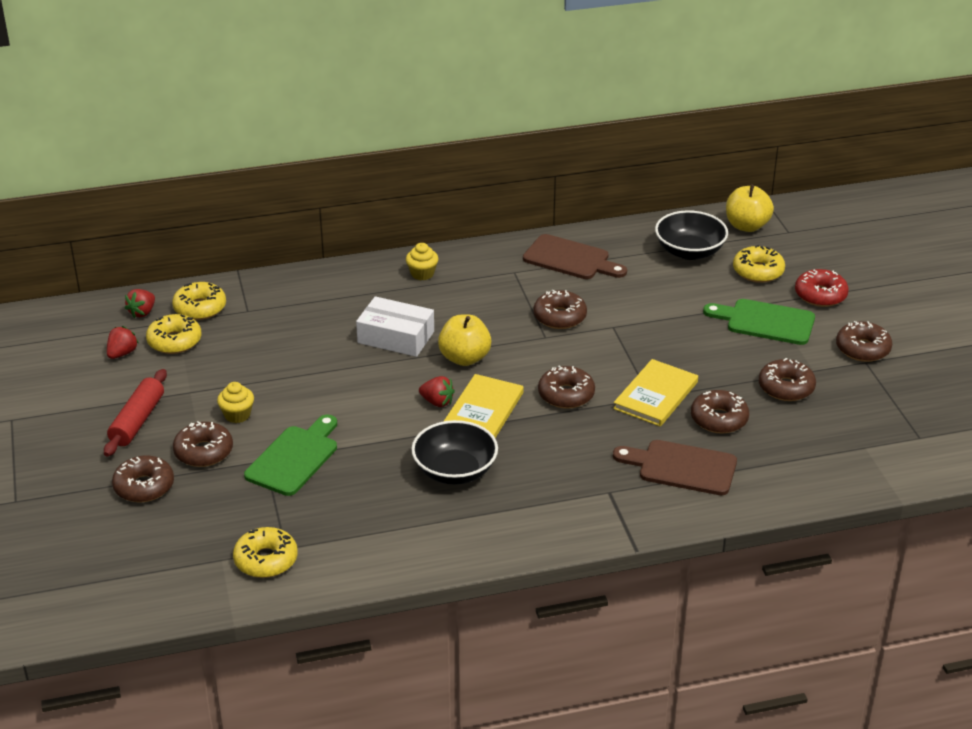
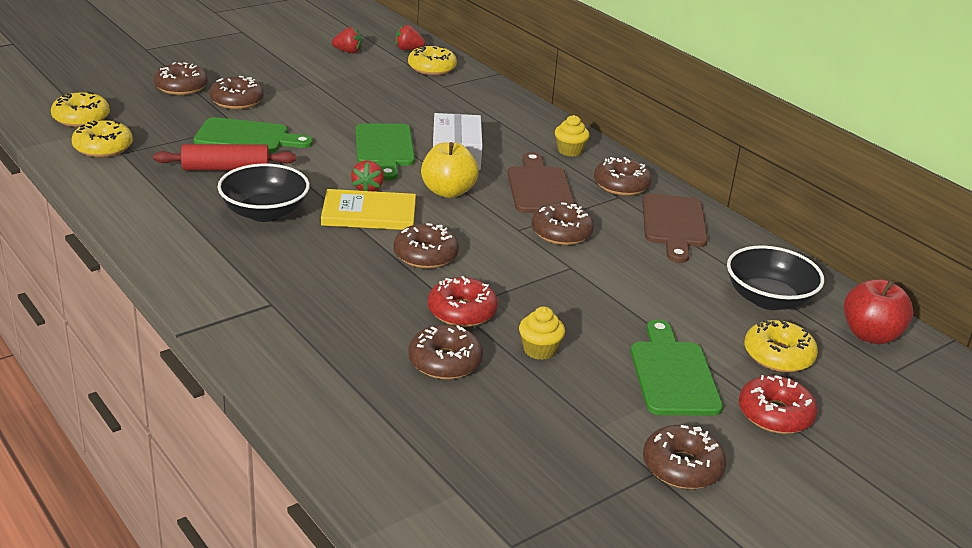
camera: 65 degrees right, 5 degrees down
red rolling pin [104,369,167,457] -> red rolling pin moved to [153,144,296,170]
yellow donut [146,314,201,354] -> yellow donut moved to [51,91,110,127]
yellow cupcake [217,382,254,423] -> yellow cupcake moved to [519,306,565,360]
yellow book [613,359,698,427] -> red donut [428,276,498,327]
brown cutting board [613,440,737,495] -> brown cutting board moved to [508,152,575,213]
yellow apple [726,185,774,232] -> red apple [844,279,914,344]
brown donut [759,358,816,401] -> brown donut moved to [594,157,652,196]
none -> green cutting board [356,123,415,180]

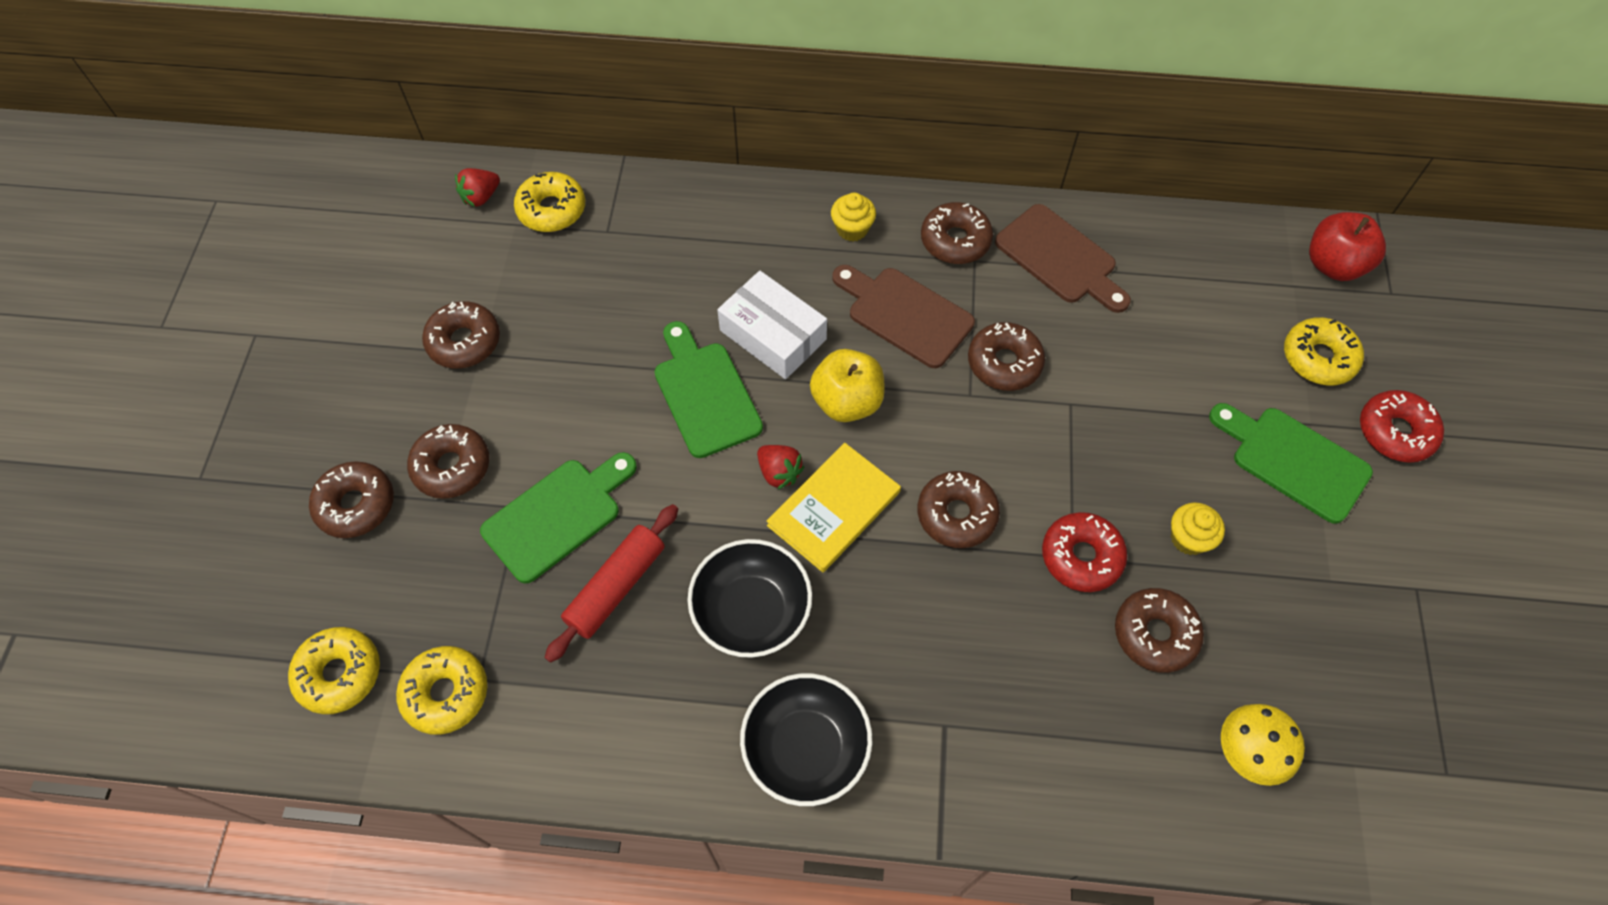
camera: 45 degrees left, 30 degrees up
red strawberry [332,27,362,53] -> none
green cutting board [356,123,415,180] -> green cutting board turned 150 degrees counterclockwise [654,321,763,458]
brown donut [643,425,726,489] -> brown donut moved to [422,301,500,369]
black bowl [727,245,824,310] -> black bowl moved to [740,673,872,806]
none -> yellow mushroom [1221,704,1305,786]

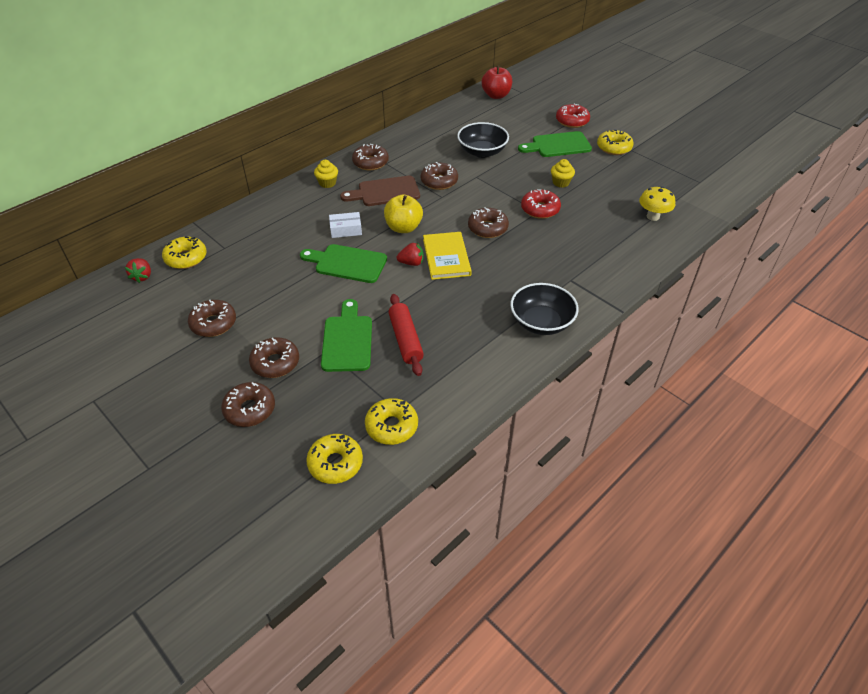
camera: 50 degrees left, 15 degrees down
black bowl [687,539,812,658] -> black bowl moved to [457,122,509,158]
white box [717,271,827,379] -> white box [329,212,362,238], size x0.63
brown cutting board [995,204,1131,313] -> none
brown donut [1115,588,1204,673] -> none
yellow donut [1284,317,1364,385] -> yellow donut moved to [597,130,634,155]

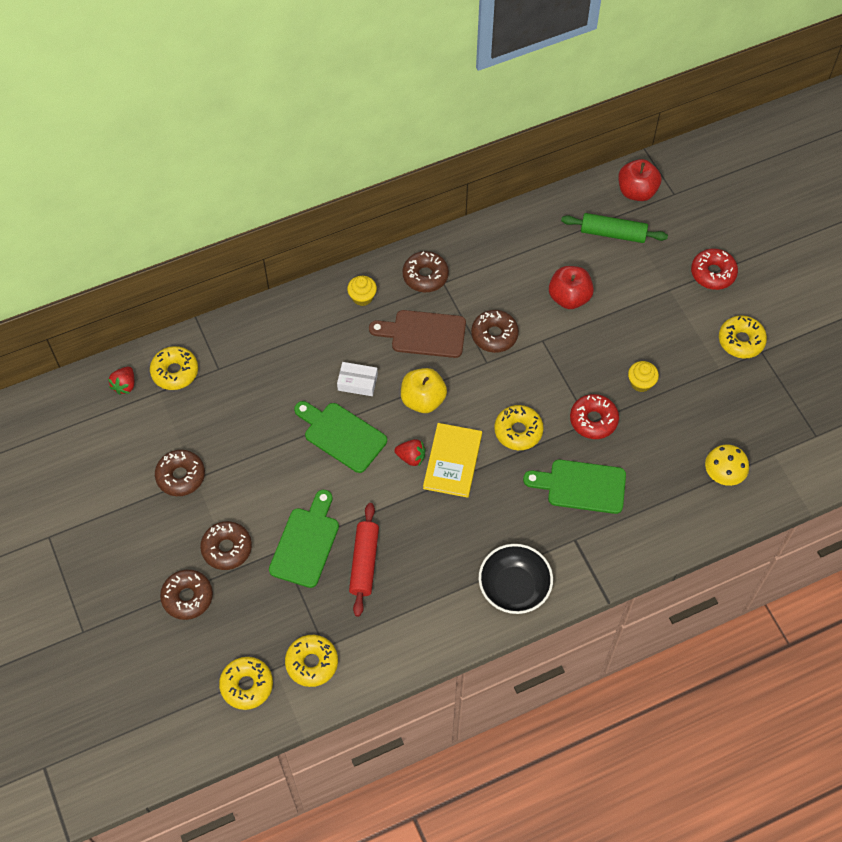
camera: 20 degrees right, 15 degrees up
black bowl [457,122,509,158] -> red apple [549,266,594,309]
brown donut [468,207,509,238] -> yellow donut [494,405,544,450]
green cutting board [518,131,592,157] -> green cutting board moved to [523,460,626,514]
none -> green rolling pin [561,213,668,243]

